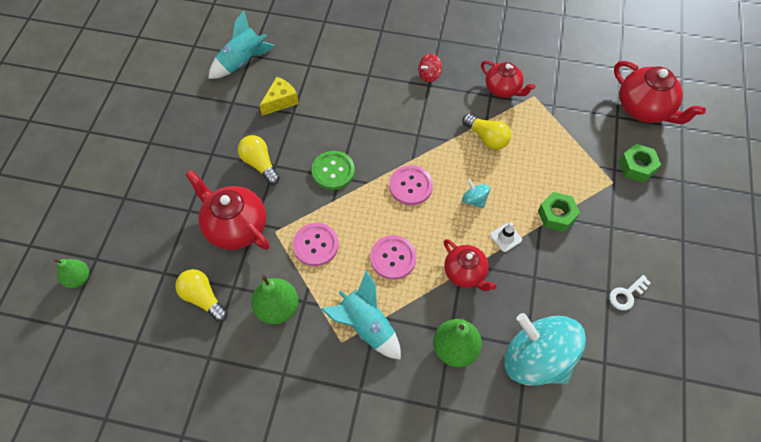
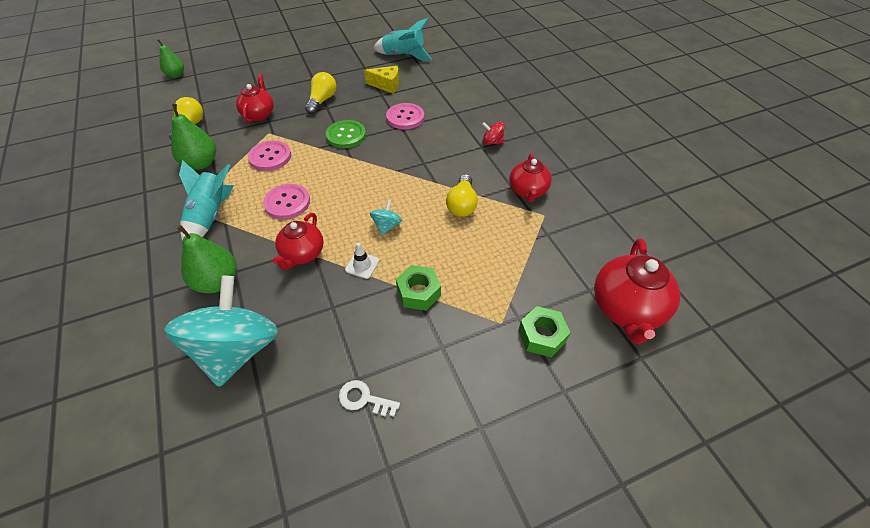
camera: 55 degrees right, 10 degrees down
red teapot [185,170,270,250] -> red teapot [236,74,274,123], size x0.65
pink button [389,165,433,205] -> pink button moved to [386,103,424,129]

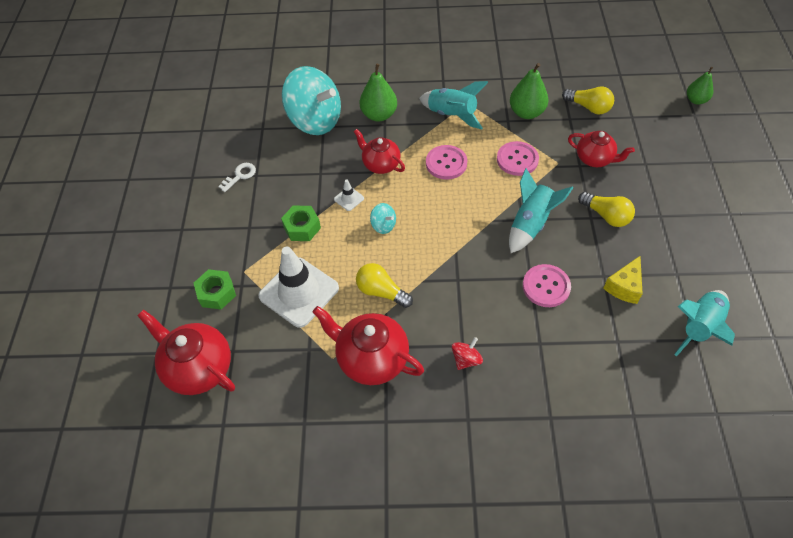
camera: 115 degrees right, 5 degrees up
green button [326,120,366,148] -> turquoise rocket [509,168,573,253]
red teapot [509,153,552,202] -> red teapot [313,306,424,385], size x1.55
none -> white traffic cone [258,247,339,328]

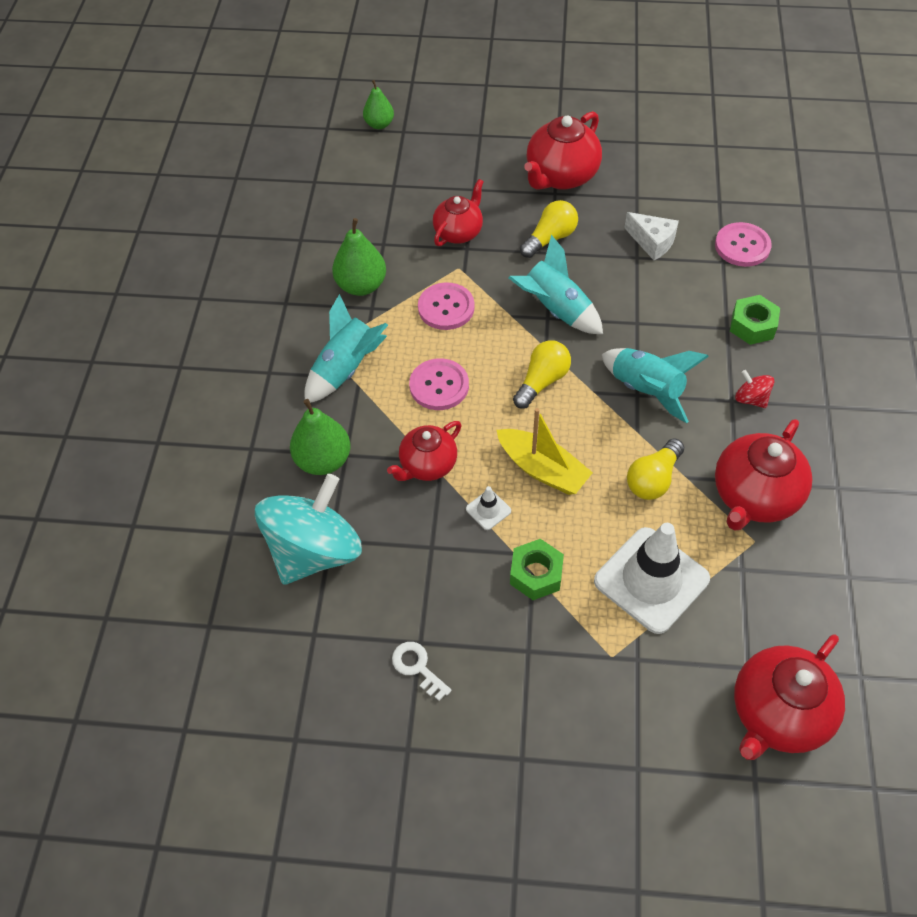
camera: 85 degrees left, 0 degrees up
green nut [194,269,236,310] -> green nut moved to [730,295,780,345]
turquoise spinning top [370,203,396,234] -> yellow boat [496,408,593,495]
pink button [523,264,571,307] -> pink button moved to [715,222,772,267]
yellow light bulb [562,86,614,115] -> yellow light bulb moved to [513,340,571,409]
yellow cheese [603,256,643,304] -> white cheese [625,212,679,260]
turquoise rocket [674,290,735,357] -> turquoise rocket moved to [602,348,709,423]
none -> red teapot [524,111,602,190]

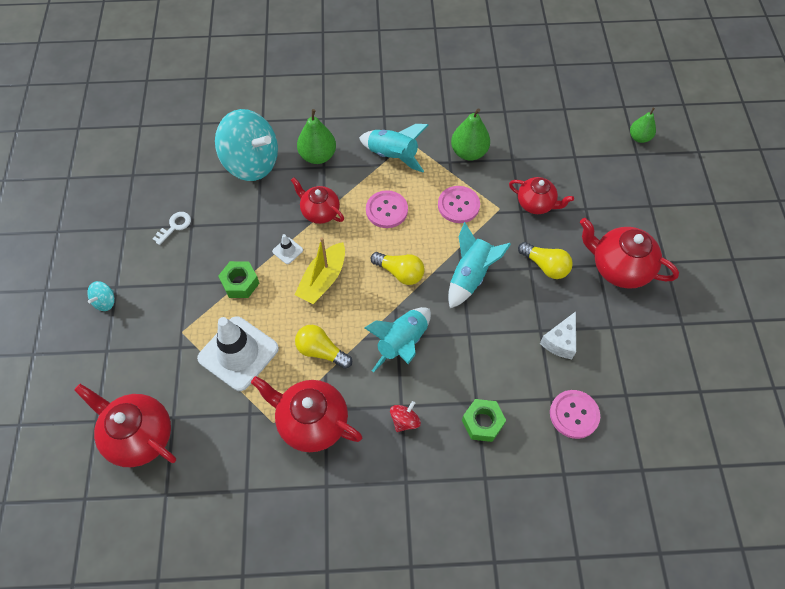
camera: 80 degrees right, 5 degrees up
none -> turquoise spinning top [87,281,115,311]

